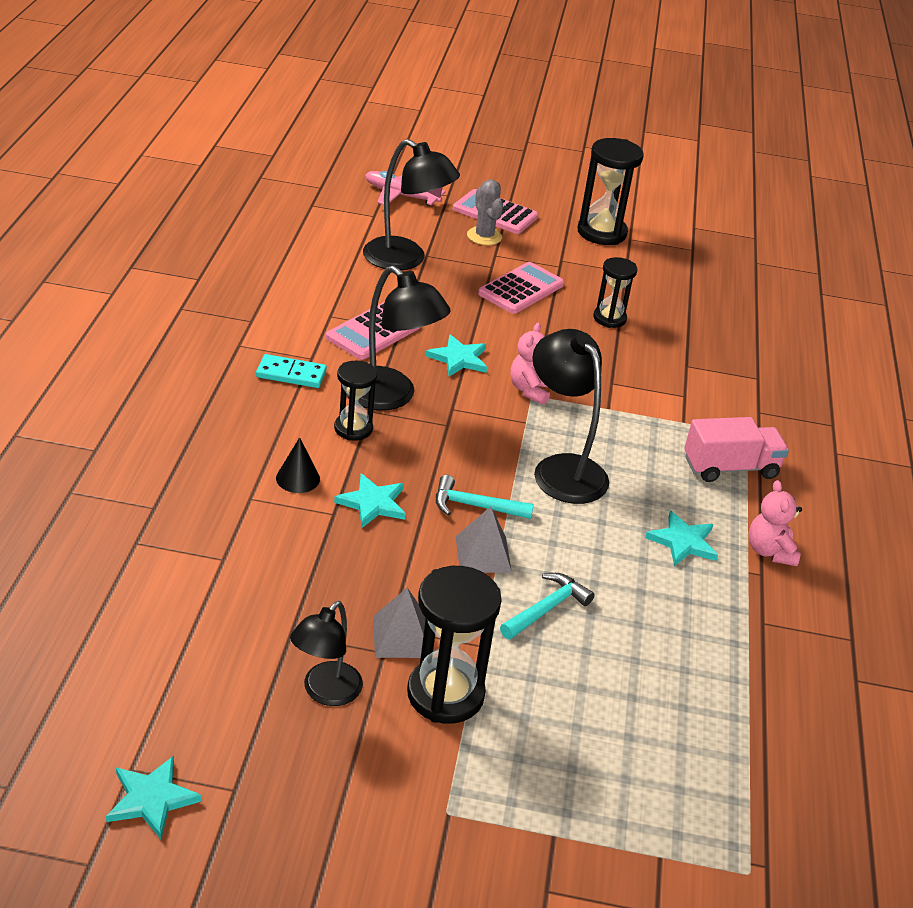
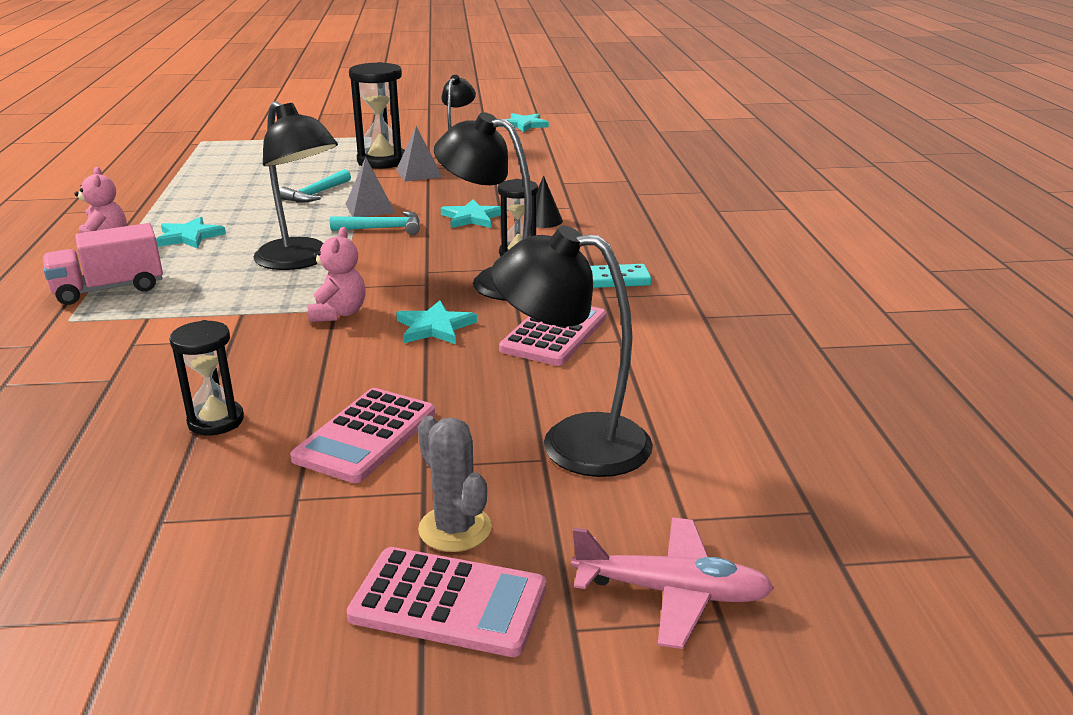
camera: 170 degrees right, 10 degrees down
black hourglass [578,138,644,245] -> none

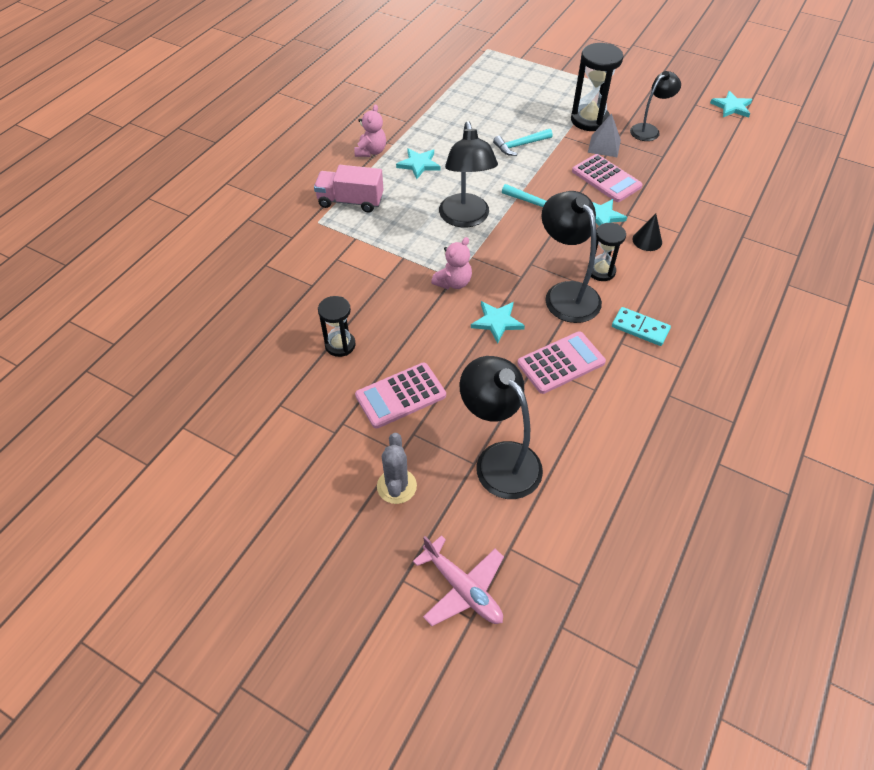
camera: 35 degrees right, 25 degrees up
grey pyramid [346,157,395,217] -> none
pink calculator [347,547,546,657] -> pink calculator moved to [572,154,643,202]

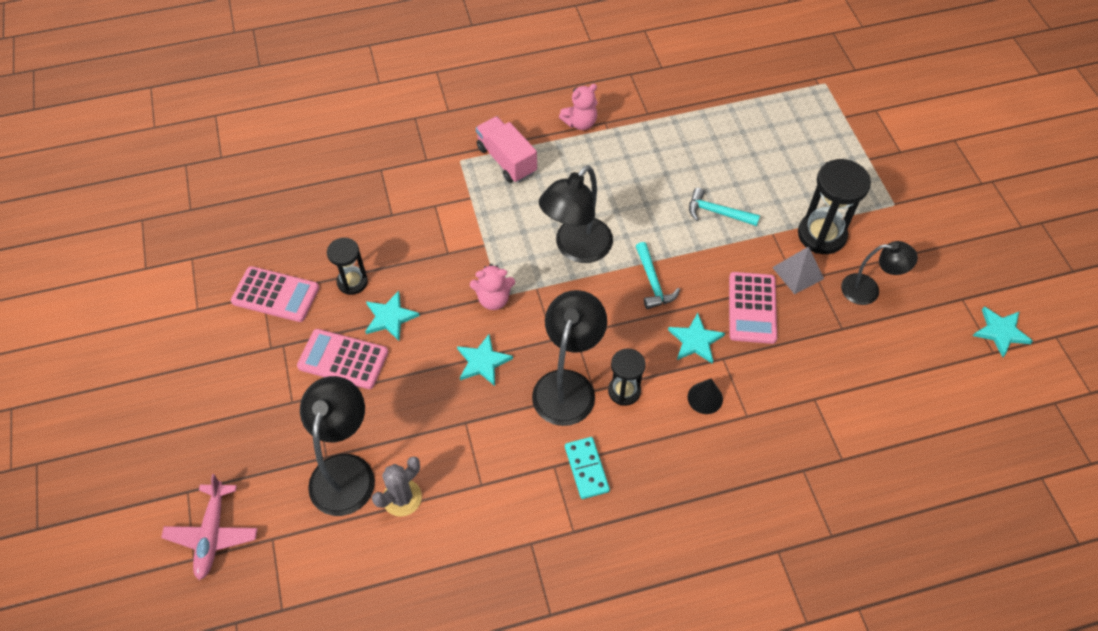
camera: 45 degrees right, 5 degrees up
grey cactus [377,433,417,504] -> grey cactus moved to [372,457,422,517]
turquoise star [396,148,441,179] -> turquoise star moved to [365,291,420,341]
pink calculator [517,331,606,394] -> pink calculator moved to [231,266,319,322]

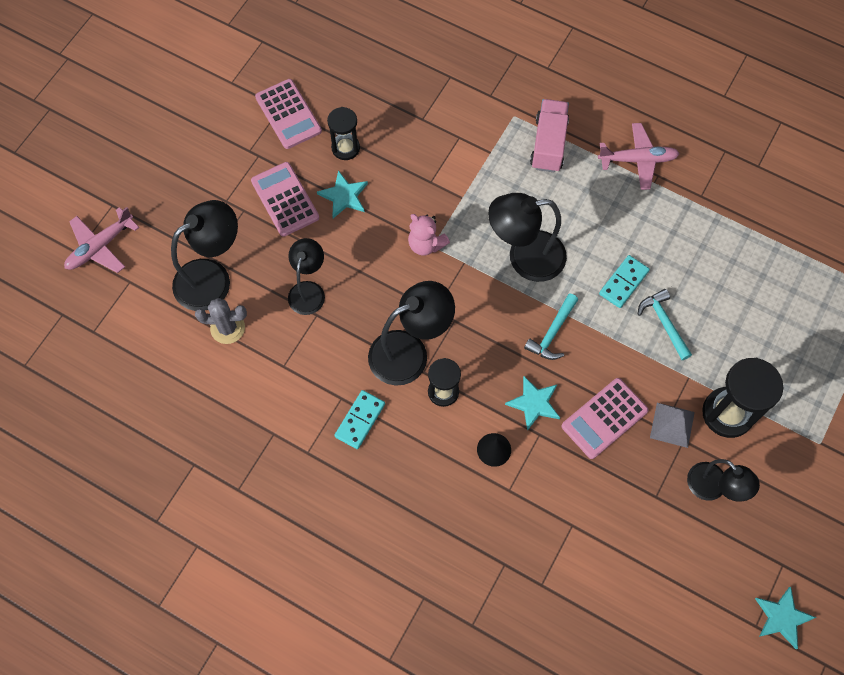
camera: 45 degrees right, 10 degrees up
turquoise star [457,334,513,386] -> none
pink teddy bear [559,84,598,130] -> pink plane [598,123,679,190]
none -> black lamp [288,238,325,315]
none -> turquoise domino [599,255,650,308]

